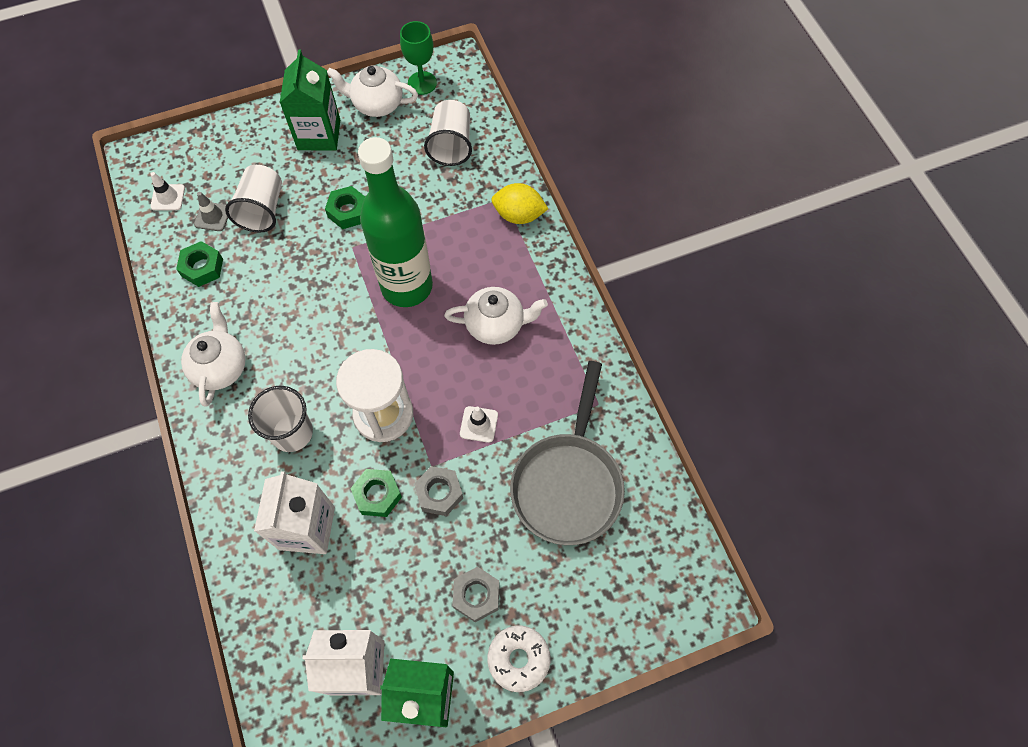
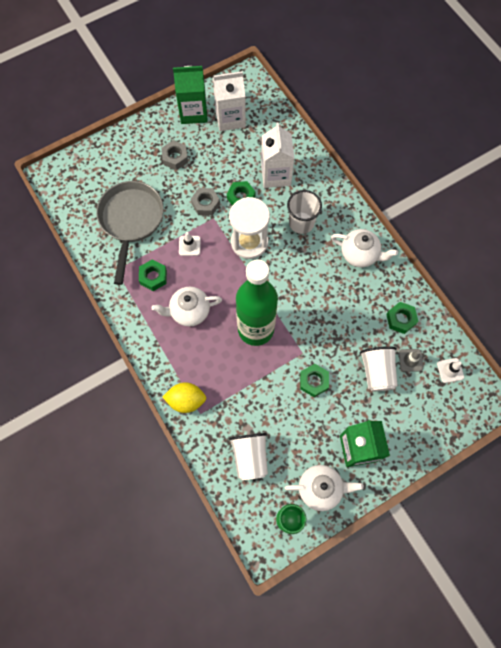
camera: 170 degrees right, 5 degrees up
white teapot [181,302,246,407] -> white teapot turned 60 degrees counterclockwise [331,229,398,267]
white donut [487,625,551,692] -> none
none -> green nut [139,259,167,291]

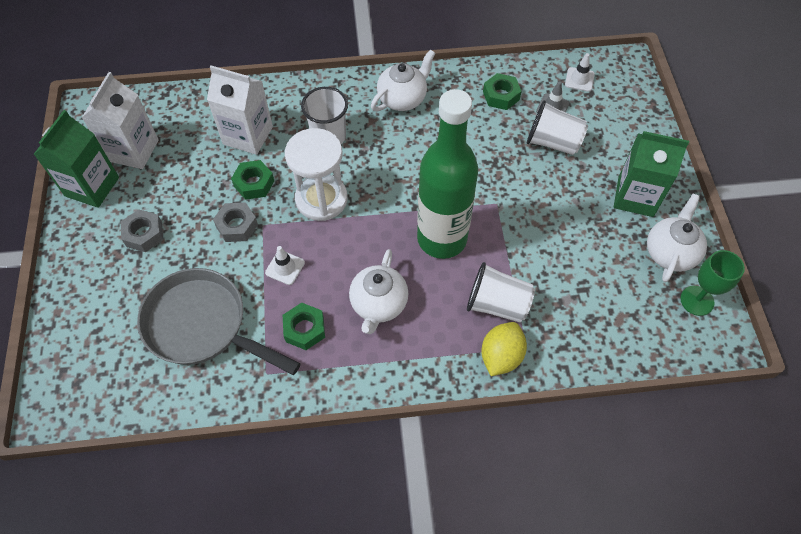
camera: 65 degrees left, 10 degrees down
white cup [229,433,268,480] -> white cup moved to [467,262,535,323]
green nut [300,364,329,397] -> none

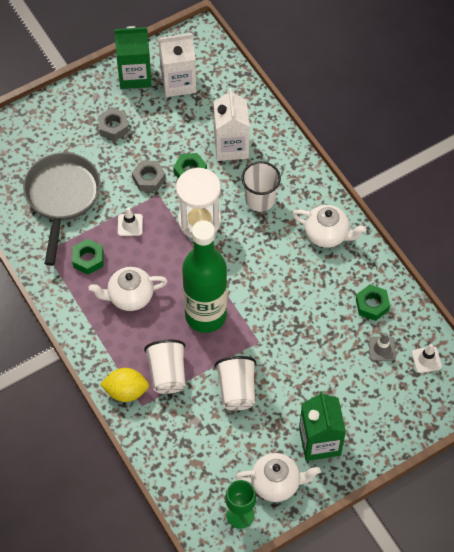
camera: 65 degrees right, 0 degrees up
white cup [527,100,588,155] -> white cup moved to [215,356,256,410]

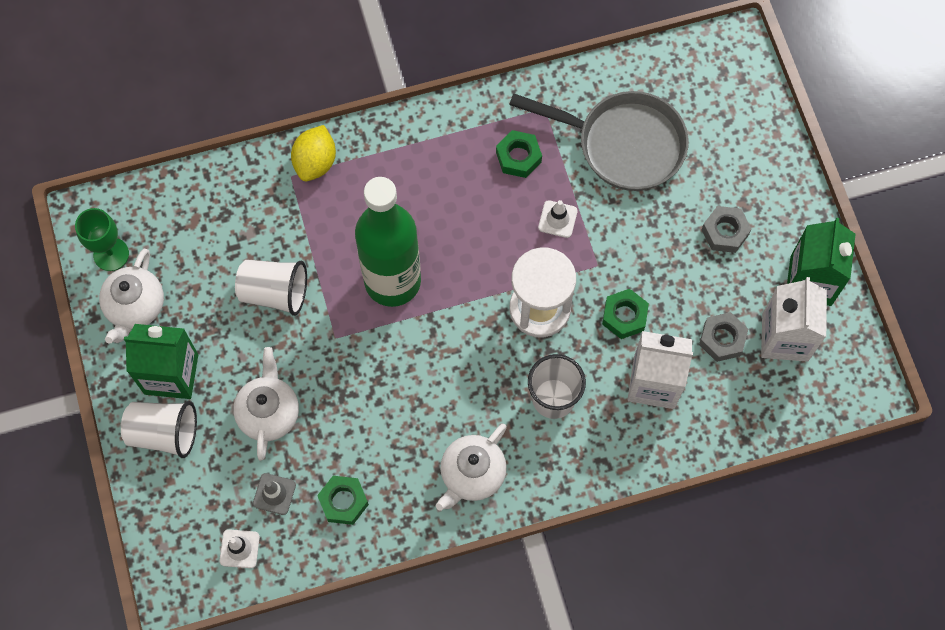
camera: 105 degrees right, 10 degrees up
white teapot [89,267,168,311] -> white teapot moved to [233,347,299,460]
grey nut [132,160,166,192] -> grey nut moved to [699,312,748,362]
white cup [144,339,185,394] -> white cup moved to [121,401,197,458]

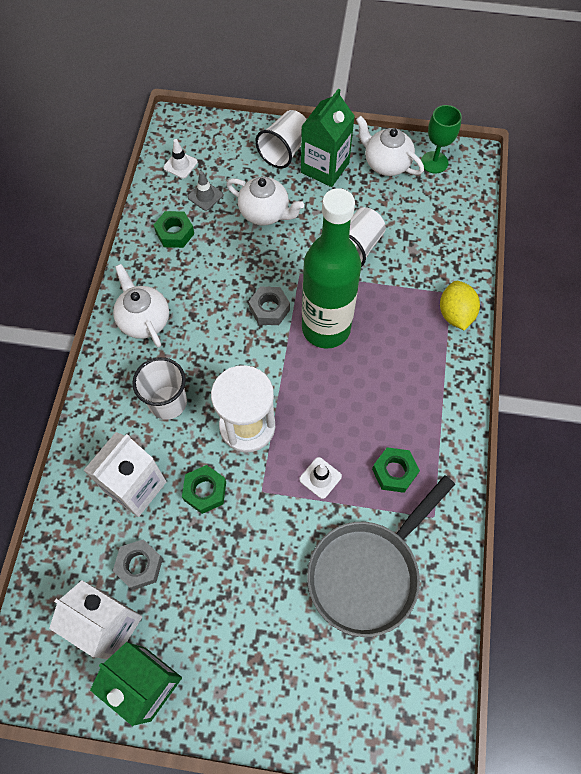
camera: 115 degrees right, 5 degrees down
yellow lemon [291,125,336,181] -> yellow lemon turned 45 degrees clockwise [440,281,480,331]
grey nut [702,206,752,253] -> grey nut moved to [249,287,290,325]

